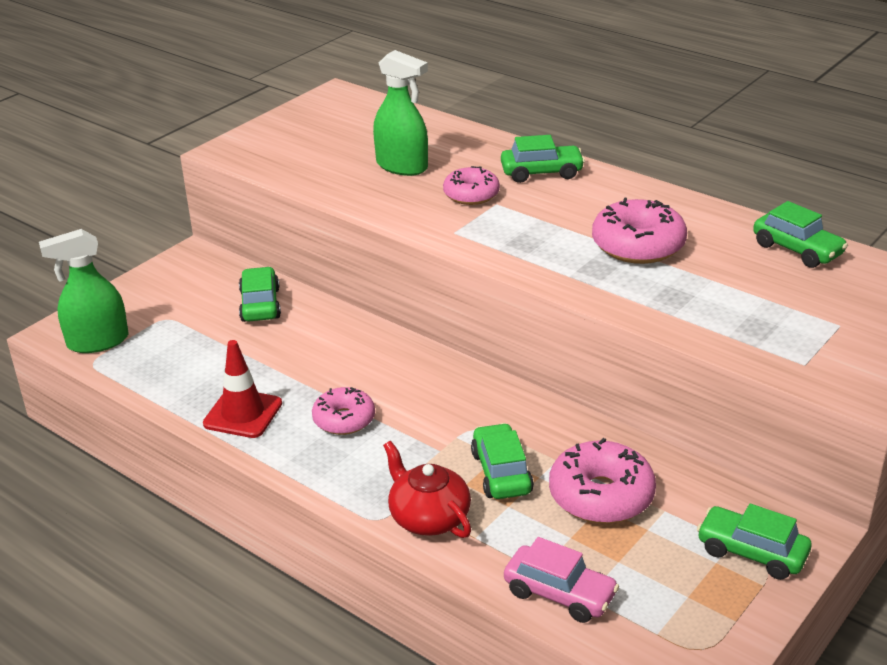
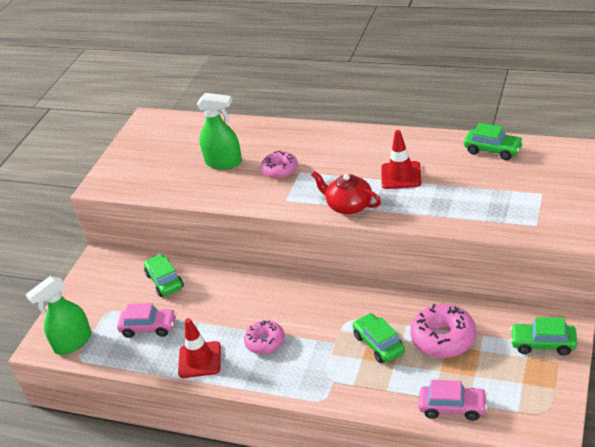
camera: 15 degrees left, 5 degrees up
red teapot [383,441,471,538] -> red teapot moved to [312,171,381,214]
green car [501,135,585,183] -> none
pink donut [592,197,687,264] -> red traffic cone [381,130,421,189]
none -> pink car [117,303,176,338]

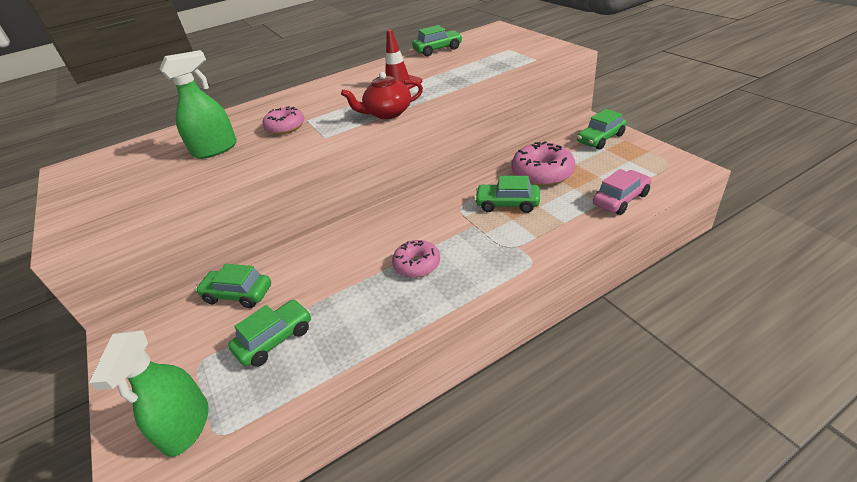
camera: 50 degrees left, 0 degrees up
pink car [117,303,176,338] -> green car [228,299,311,367]
red traffic cone [178,318,221,378] -> none

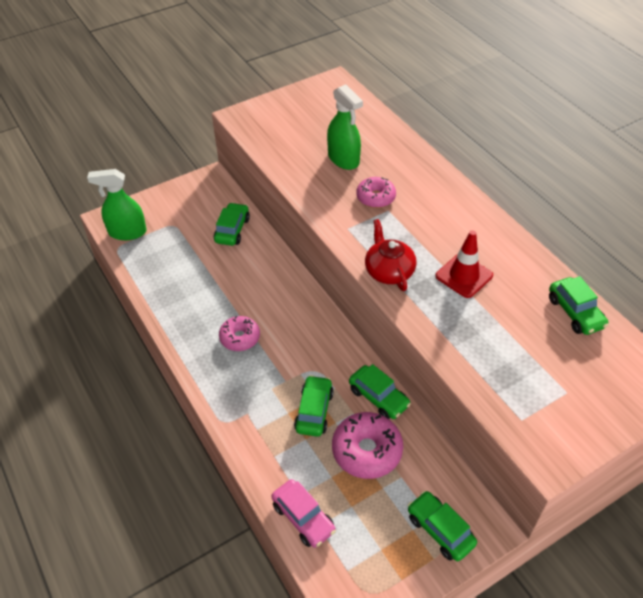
camera: 85 degrees right, 10 degrees up
green car [228,299,311,367] -> green car moved to [349,364,411,419]

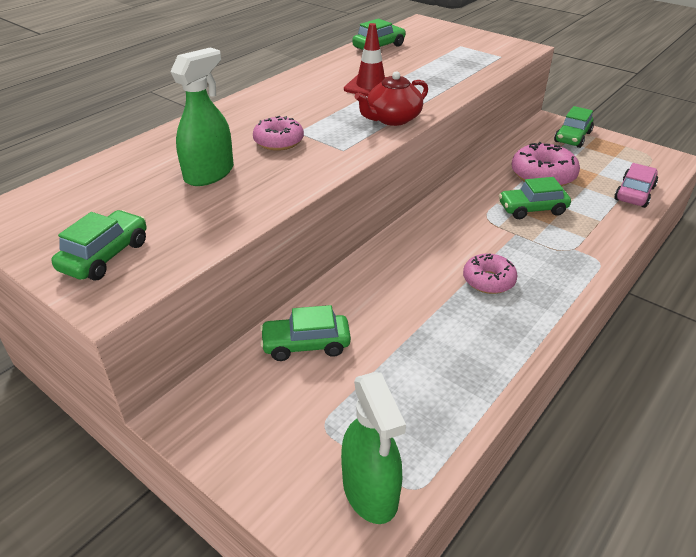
camera: 110 degrees left, 10 degrees down
green car [349,364,411,419] -> green car moved to [51,210,146,281]

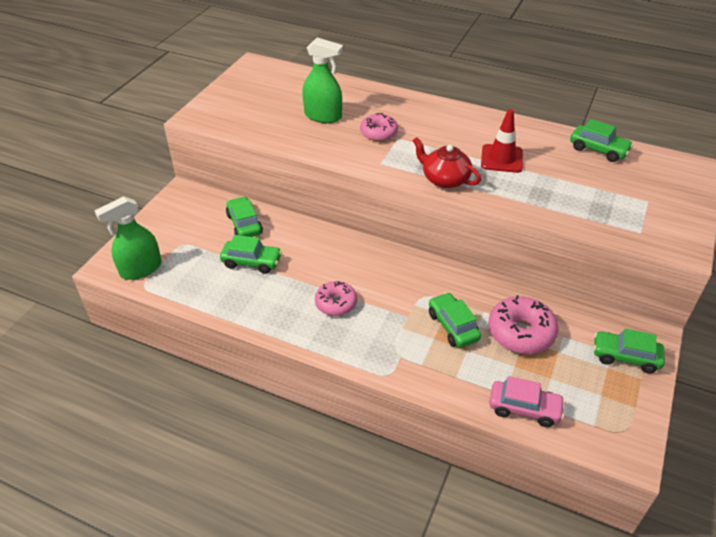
camera: 75 degrees right, 5 degrees up
green car [51,210,146,281] -> green car moved to [220,235,282,274]

